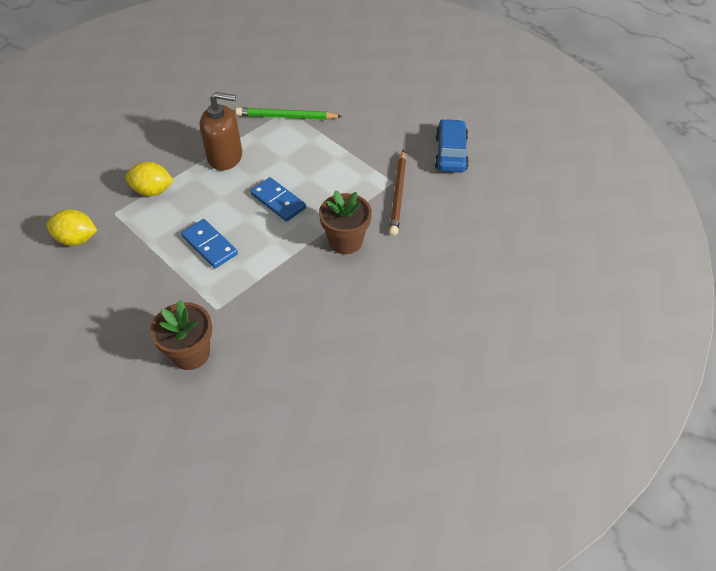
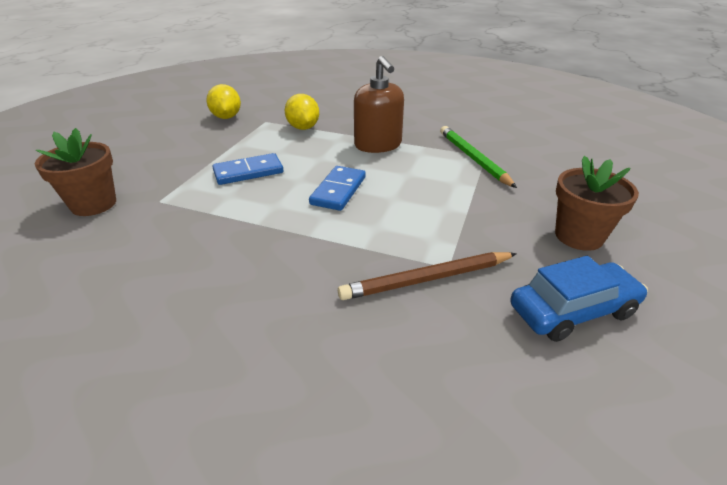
camera: 65 degrees right, 15 degrees down
blue domino [181,219,238,268] -> blue domino turned 45 degrees clockwise [212,153,283,185]
brown flower pot [319,190,372,254] -> brown flower pot moved to [555,156,639,251]

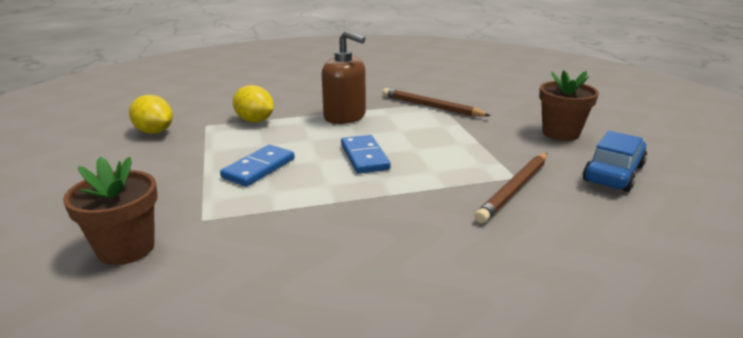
camera: 35 degrees left, 10 degrees down
green pencil [440,126,517,188] -> brown pencil [382,88,491,116]

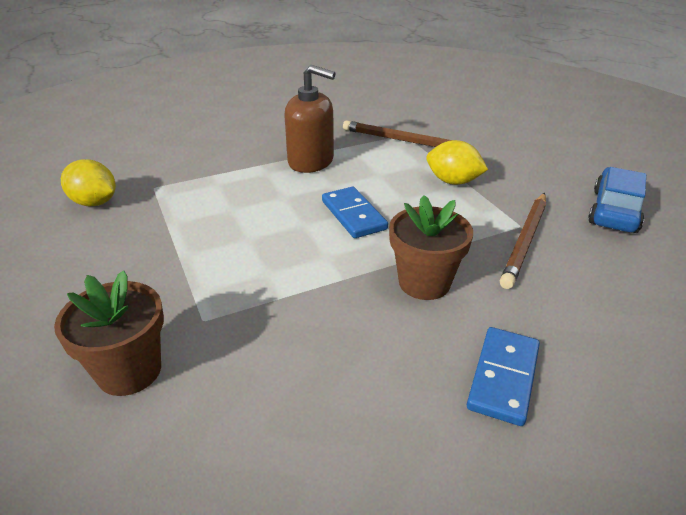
camera: 10 degrees left, 10 degrees up
blue domino [220,145,295,187] -> blue domino moved to [467,327,540,426]
yellow lemon [233,85,274,122] -> yellow lemon moved to [426,140,488,185]
brown flower pot [539,70,599,141] -> brown flower pot moved to [389,195,473,300]

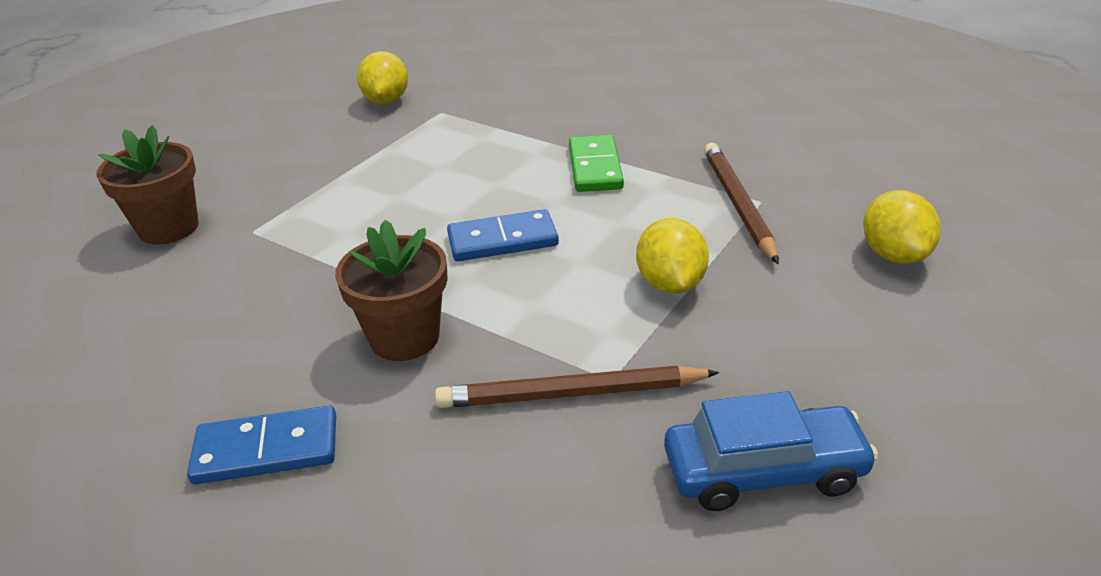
camera: 60 degrees right, 0 degrees up
brown soap dispenser [285,65,336,173] -> green domino [569,135,624,192]
blue domino [322,187,388,238] -> blue domino turned 45 degrees clockwise [447,209,559,261]
none -> yellow lemon [863,190,941,264]

